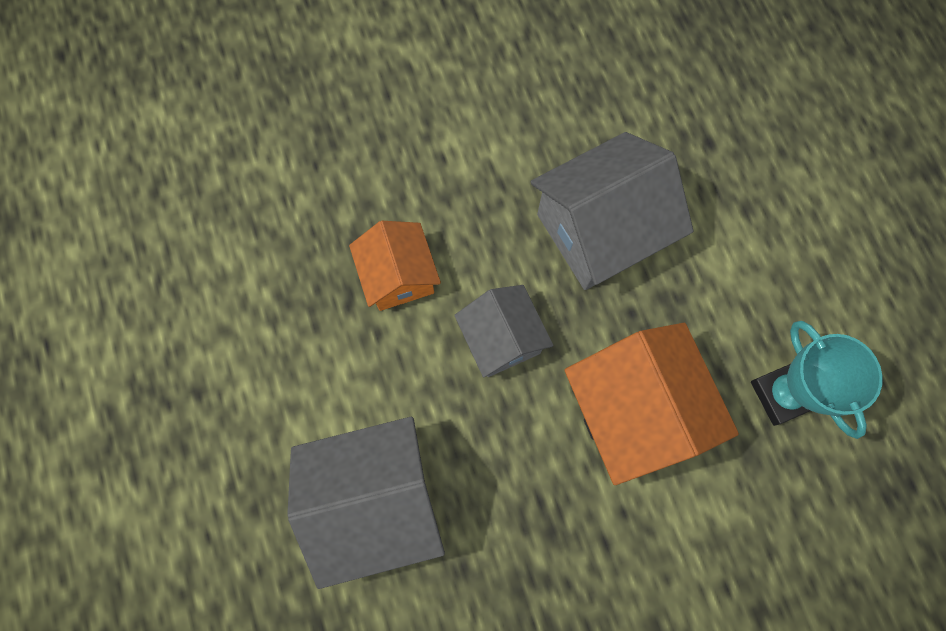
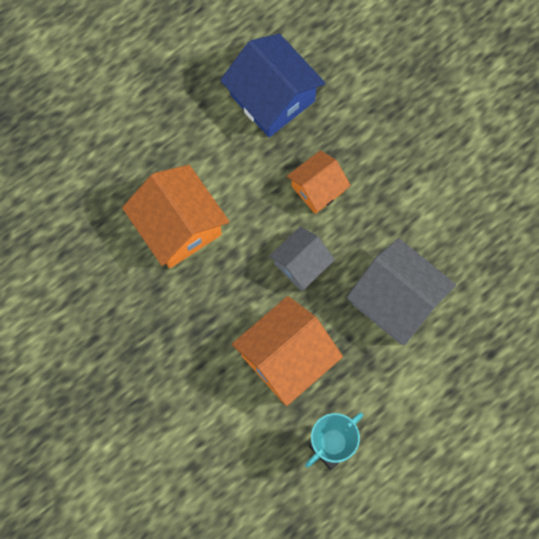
camera: 70 degrees right, 0 degrees up
grey house [287,417,445,589] -> orange house [122,165,229,268]
none -> blue house [220,34,325,138]

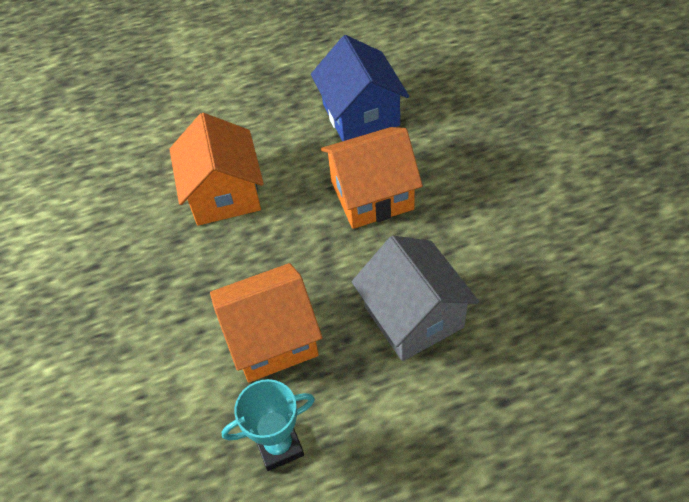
camera: 25 degrees right, 20 degrees down
grey house [269,226,335,291] -> none
orange house [287,150,351,214] -> orange house [321,127,423,229], size x1.64

